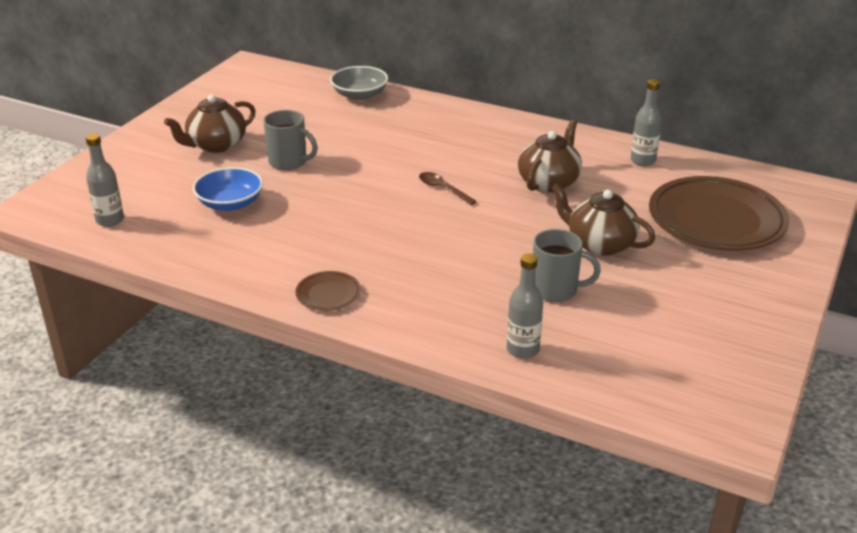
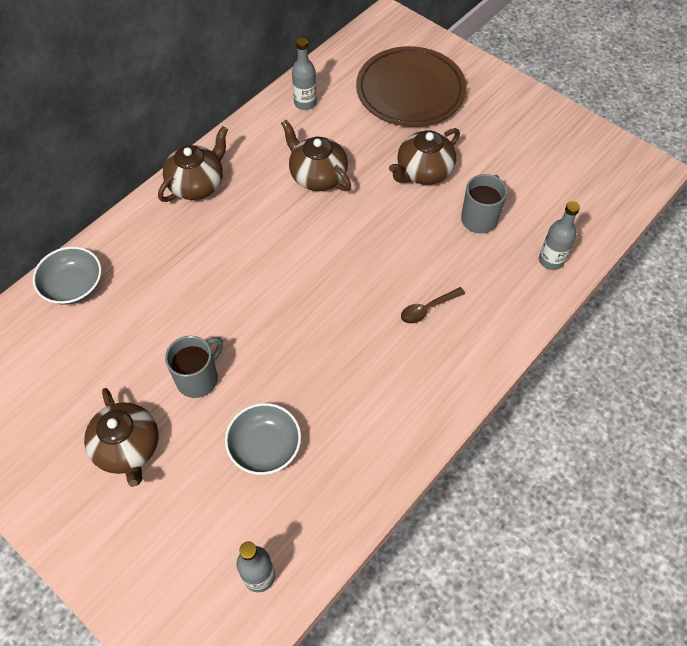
camera: 75 degrees left, 25 degrees up
blue bowl [193,167,263,211] -> grey bowl [225,403,301,475]
brown plate [295,271,361,311] -> none
brown spoon [419,172,477,205] -> brown spoon moved to [401,287,465,324]
none -> brown teapot [158,126,228,202]

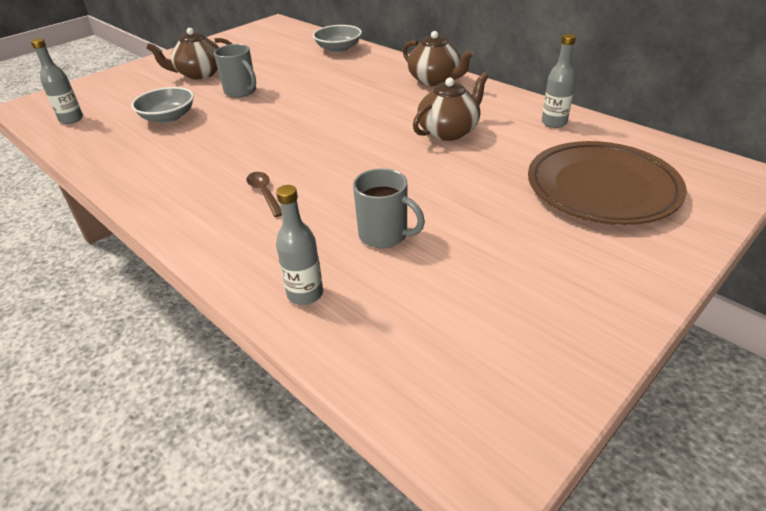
camera: 95 degrees right, 20 degrees down
brown teapot [389,128,460,185] -> none

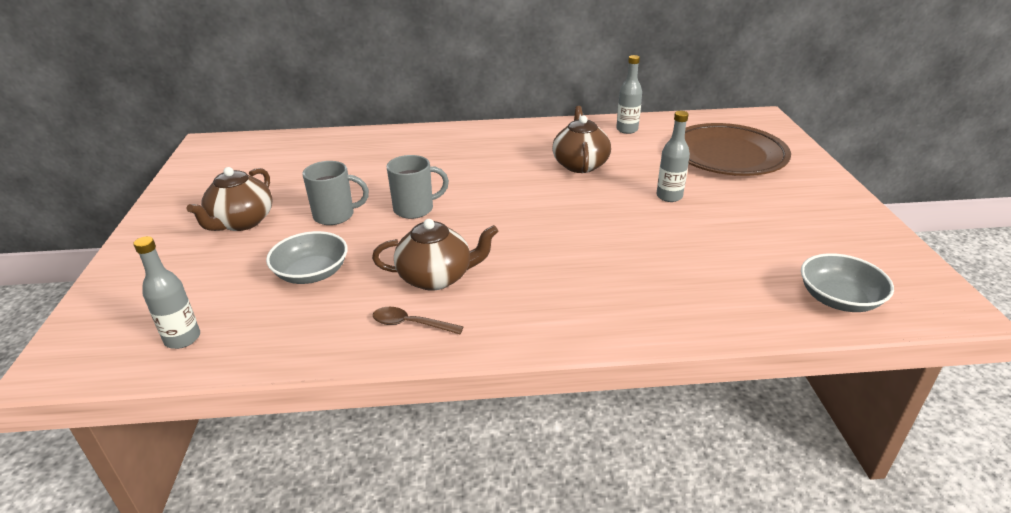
camera: 50 degrees left, 5 degrees down
brown spoon [246,172,282,217] -> brown spoon moved to [373,307,463,334]
grey bottle [276,185,323,305] -> grey bottle moved to [656,111,690,202]
grey bowl [313,25,362,53] -> grey bowl moved to [801,253,894,312]
grey mug [353,168,425,248] -> grey mug moved to [387,155,449,219]
brown teapot [403,31,475,86] -> brown teapot moved to [372,219,498,291]

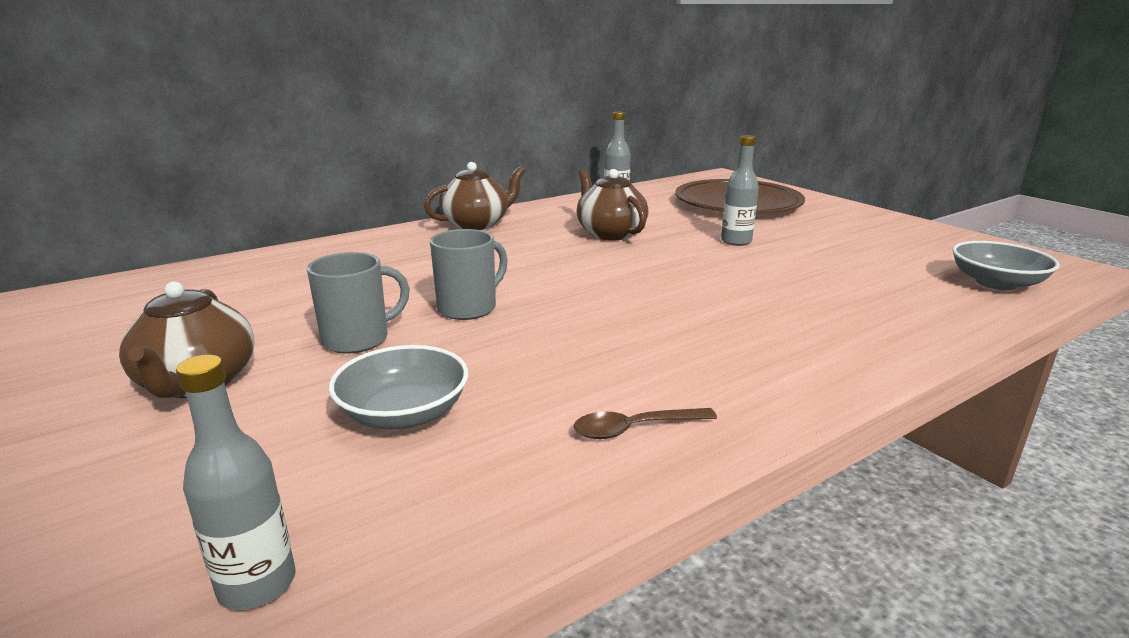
camera: 30 degrees left, 10 degrees down
brown teapot [372,219,498,291] -> brown teapot moved to [424,162,525,230]

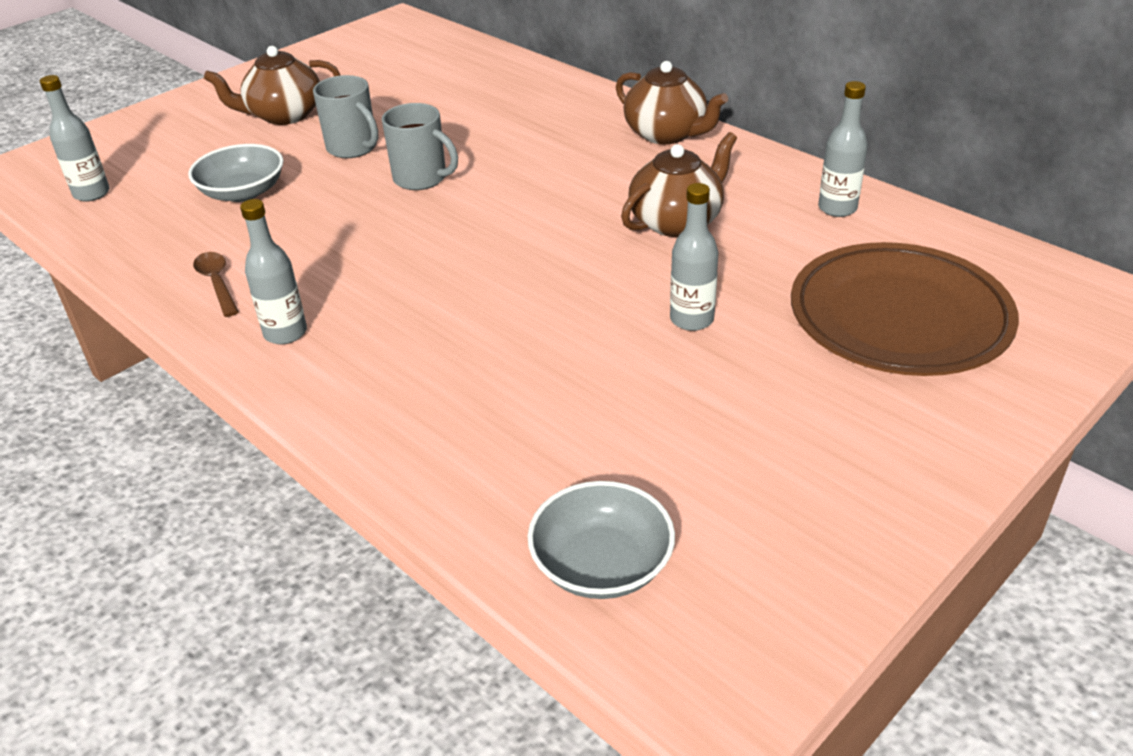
camera: 80 degrees right, 15 degrees up
none -> grey bottle [240,199,307,344]

